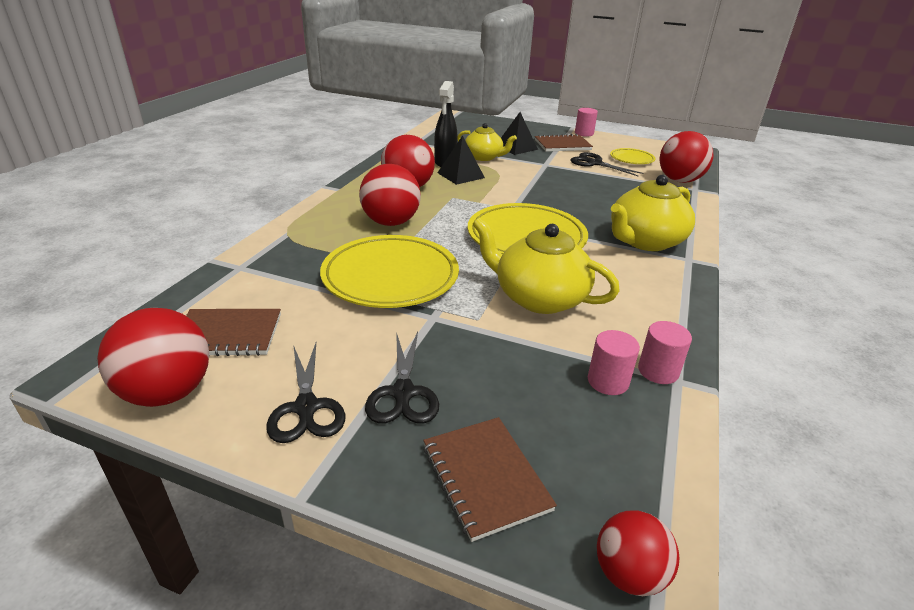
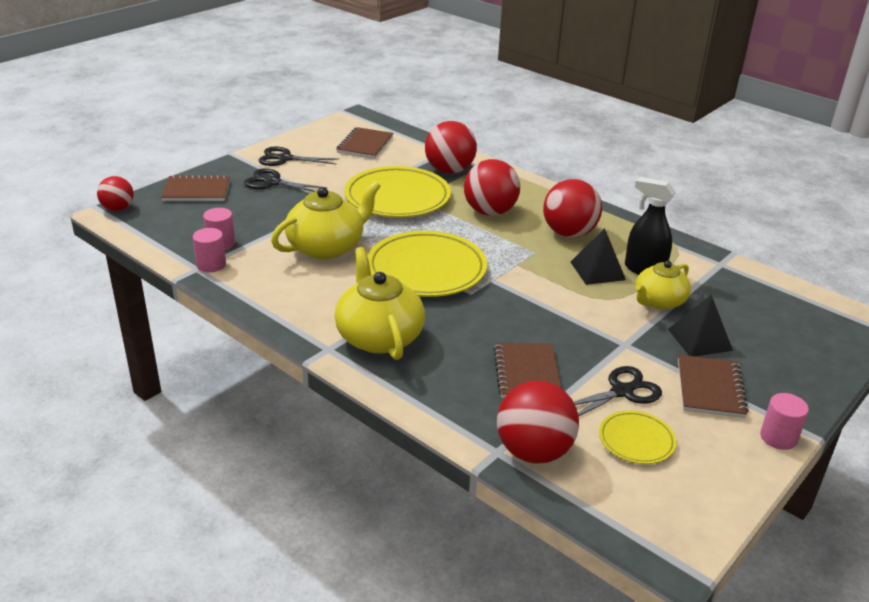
camera: 110 degrees right, 0 degrees up
red ball [97,308,209,407] -> red ball moved to [425,121,477,174]
none -> brown notebook [493,343,562,398]

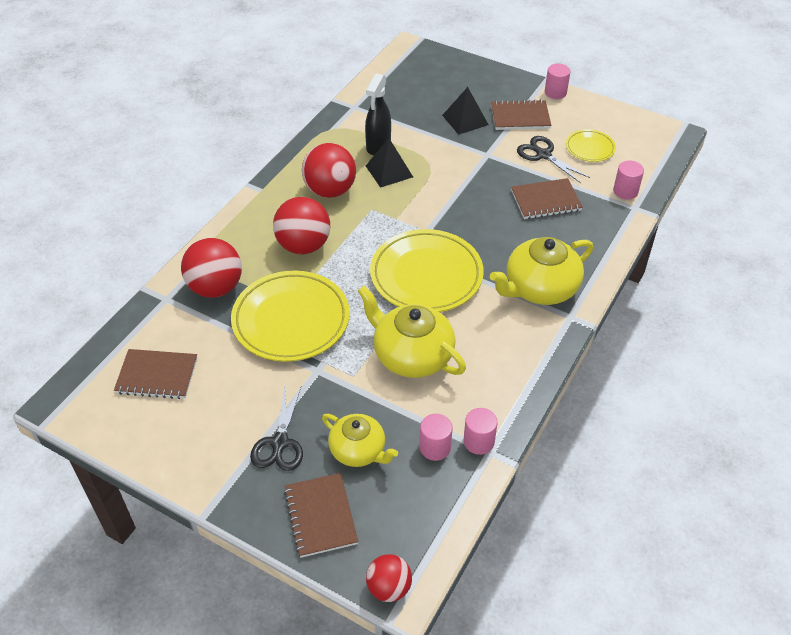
camera: 100 degrees left, 15 degrees up
black scissors [259,147,339,166] -> none
red ball [497,381,579,464] -> pink cylinder [613,160,644,200]
yellow teapot [636,261,691,310] -> yellow teapot moved to [322,414,398,467]

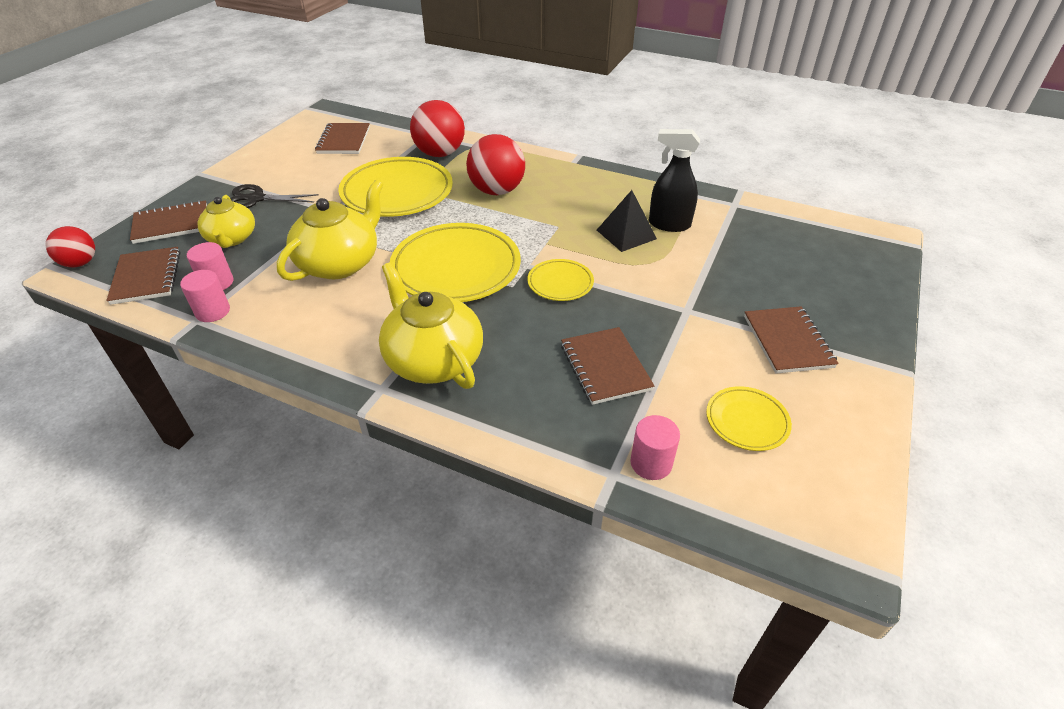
camera: 85 degrees right, 5 degrees down
red ball [302,143,356,198] -> none
yellow teapot [322,414,398,467] -> yellow teapot turned 45 degrees counterclockwise [198,195,255,248]
black pyramid [442,87,489,135] -> none
black scissors [517,136,590,183] -> none
pink cylinder [545,64,571,99] -> none
none -> brown notebook [106,247,180,305]
none -> yellow plate [528,259,594,301]

